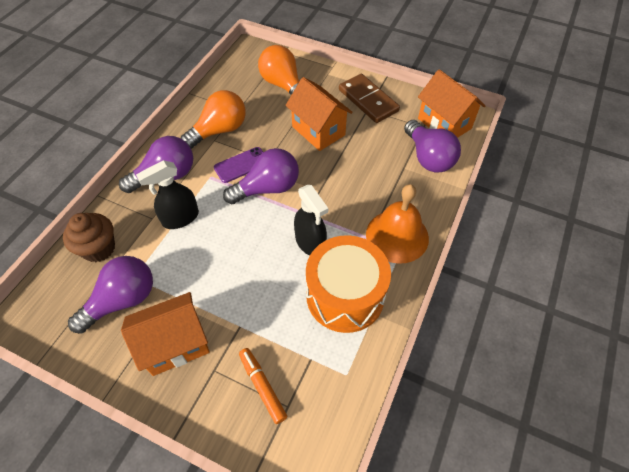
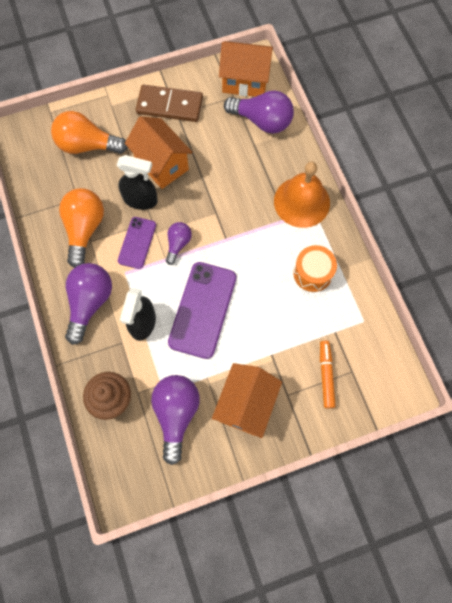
camera: 45 degrees left, 15 degrees up
purple light bulb [223,148,299,204] -> purple light bulb [166,222,192,265], size x0.56
orange marker [239,348,287,424] -> orange marker turned 75 degrees clockwise [320,340,336,408]
orange house [286,77,353,151] -> orange house turned 45 degrees clockwise [125,116,193,189]
black spray bottle [294,185,328,256] -> black spray bottle moved to [117,155,158,210]
orange drum [306,235,391,333] -> orange drum [293,245,337,292], size x0.58
none -> purple phone [168,262,236,359]

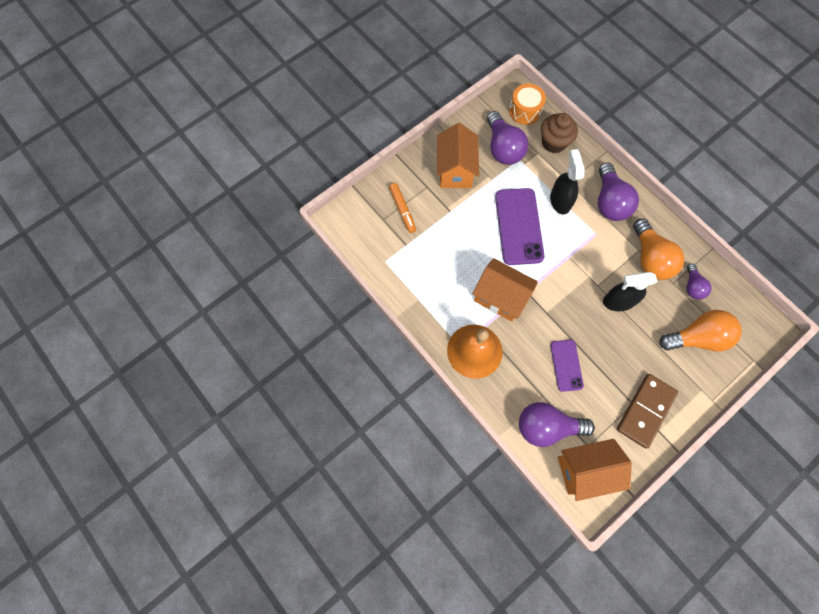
camera: 160 degrees right, 0 degrees up
purple phone [118,217,156,269] -> purple phone moved to [550,340,584,392]
orange house [125,116,193,189] -> orange house moved to [473,258,538,322]
brown domino [136,85,203,122] -> brown domino turned 45 degrees counterclockwise [617,374,678,449]
purple light bulb [166,222,192,265] -> purple light bulb moved to [686,264,712,300]
orange drum [293,245,337,292] -> orange drum moved to [509,84,546,125]

